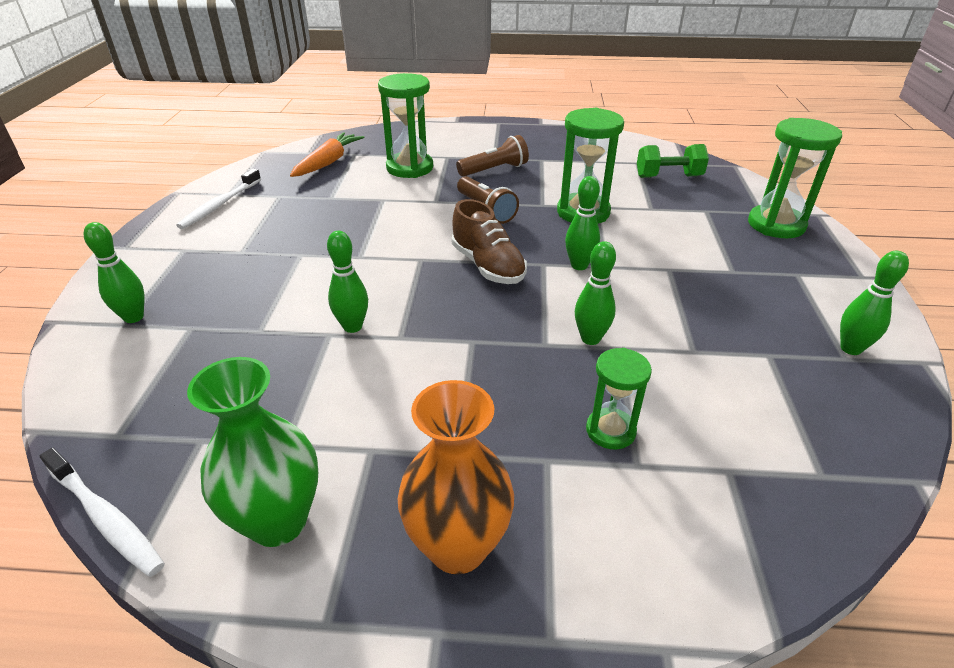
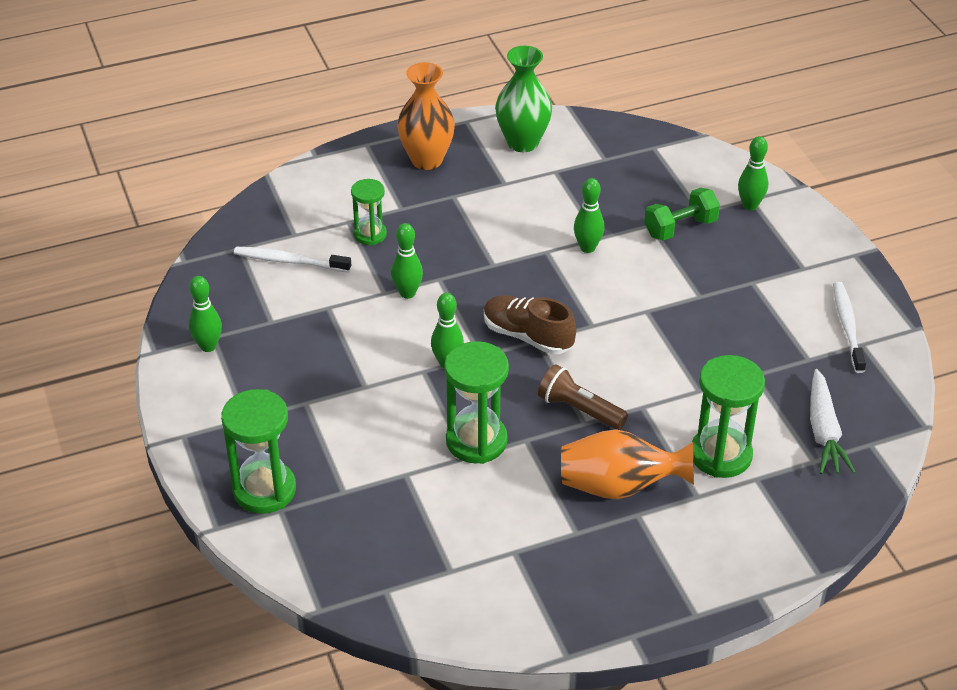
camera: 155 degrees right, 5 degrees up
white toothbrush [40,448,165,577] -> white toothbrush moved to [234,247,351,272]
orange carrot [290,132,365,177] -> white carrot [810,369,856,474]
brown flashlight [456,135,529,177] -> orange vase [561,429,694,499]
green dumbbell [637,144,709,178] -> green dumbbell moved to [644,188,720,241]

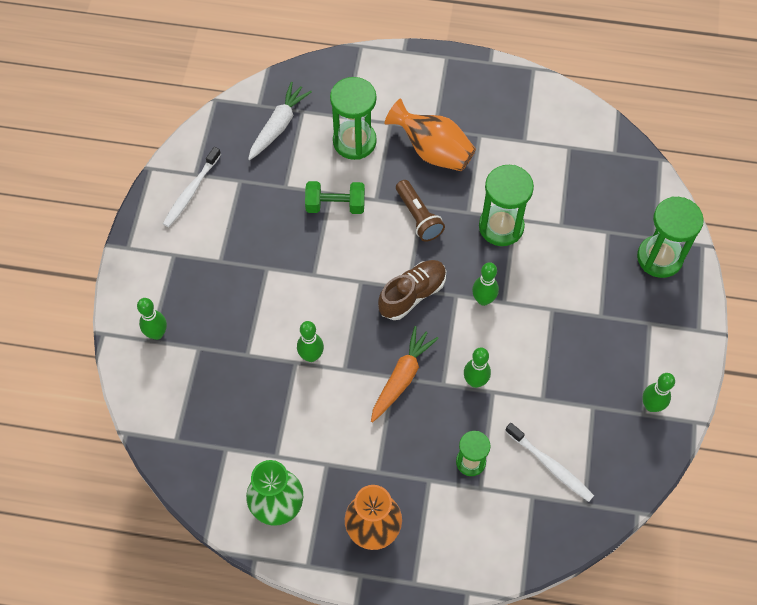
camera: 150 degrees left, 20 degrees up
brown shoe [484,295,576,355] -> brown shoe turned 105 degrees counterclockwise [378,260,446,320]
green dumbbell [644,188,720,241] -> green dumbbell moved to [305,181,365,214]
none -> orange carrot [371,326,439,422]

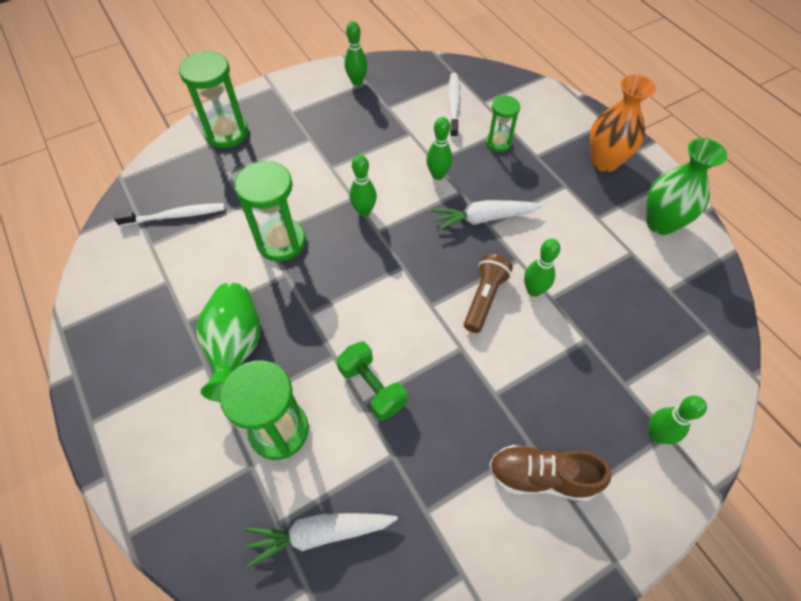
camera: 130 degrees left, 5 degrees down
white toothbrush [163,147,221,227] -> white toothbrush moved to [114,203,225,226]
orange carrot [371,326,439,422] -> white carrot [431,200,542,231]
brown shoe [378,260,446,320] -> brown shoe moved to [489,445,612,501]
orange vase [385,99,476,171] -> green vase [196,283,261,402]
brown flashlight [396,180,445,242] -> brown flashlight moved to [464,254,513,333]

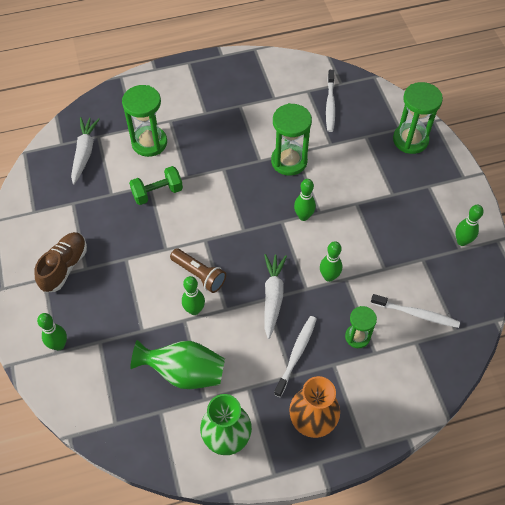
camera: 105 degrees right, 0 degrees up
green vase [196,283,261,402] -> green vase moved to [130,340,225,389]
none -> white toothbrush [274,316,317,397]

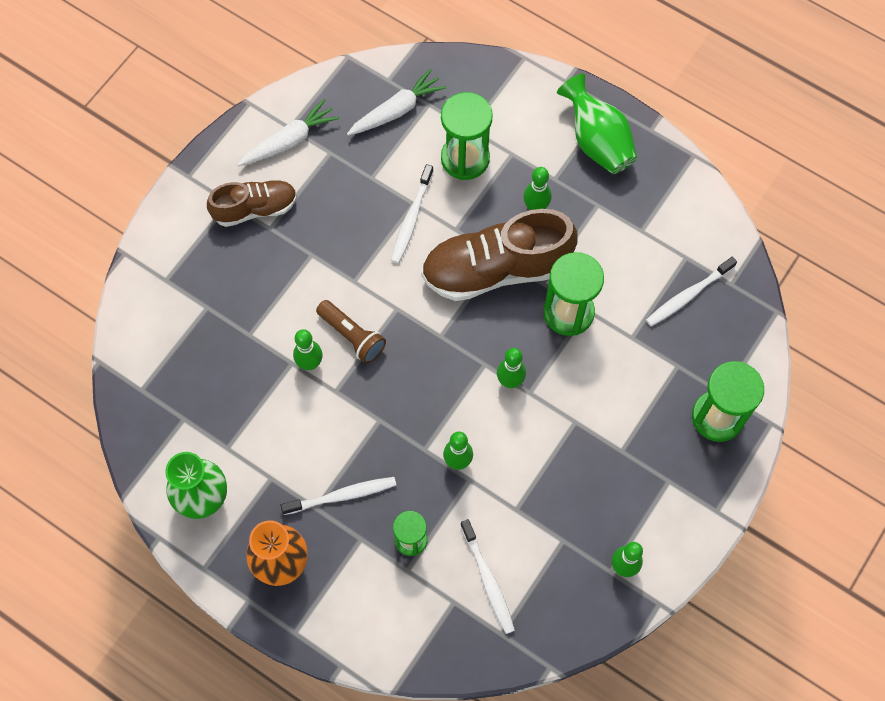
camera: 50 degrees right, 10 degrees up
green bowling pin [37,313,67,350] -> green bowling pin moved to [524,167,551,210]
green dumbbell [129,166,183,205] -> white toothbrush [391,164,434,263]
green vase [130,340,225,389] -> green vase moved to [557,74,637,174]
brown flashlight [170,249,226,293] -> brown flashlight turned 45 degrees counterclockwise [316,300,386,364]
white carrot [264,254,287,339] -> white carrot moved to [237,99,340,166]
none -> brown shoe [421,209,578,301]

